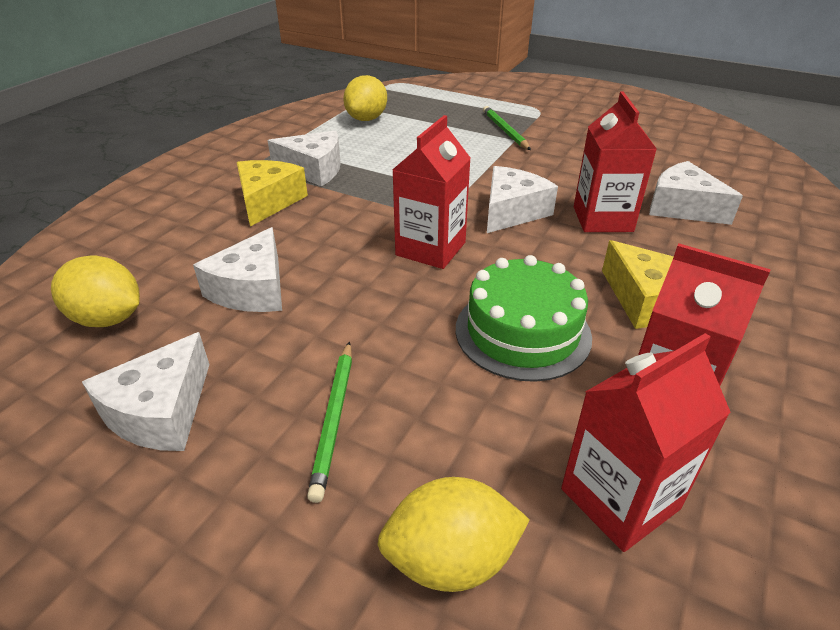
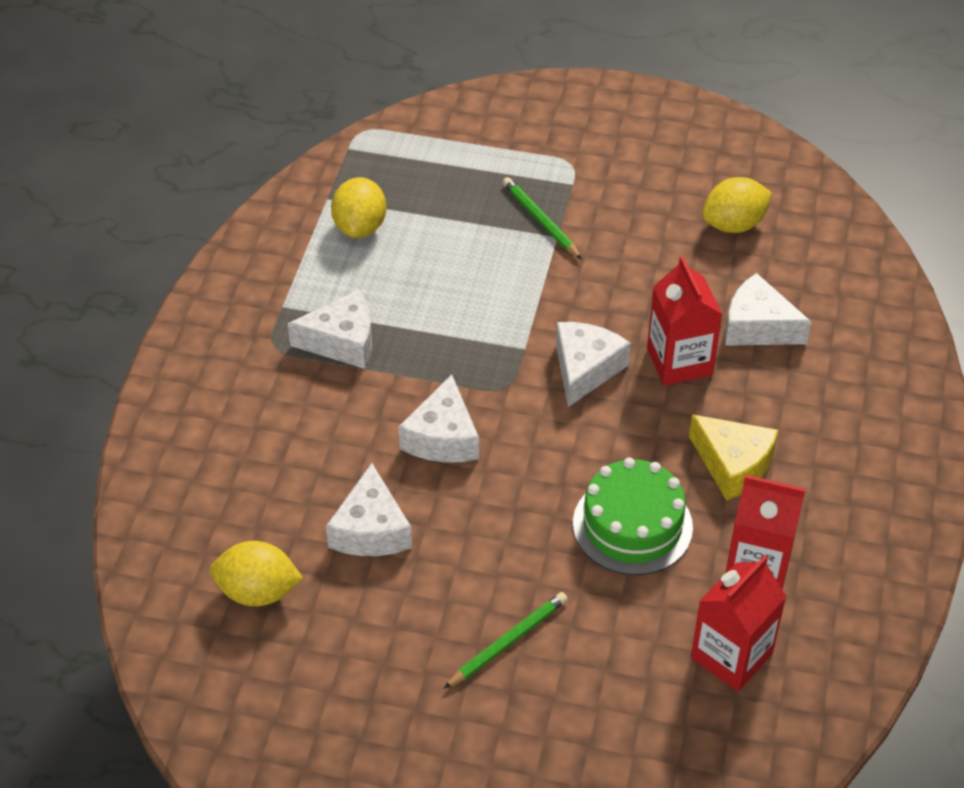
camera: 15 degrees left, 10 degrees up
white cheese [82,332,210,451] -> white cheese moved to [398,374,479,463]
yellow cheese [237,160,308,227] -> none
green pencil [307,341,352,503] -> green pencil turned 120 degrees counterclockwise [444,592,568,689]
yellow lemon [377,477,530,592] -> yellow lemon moved to [702,177,772,233]
red carton [392,115,471,269] -> none

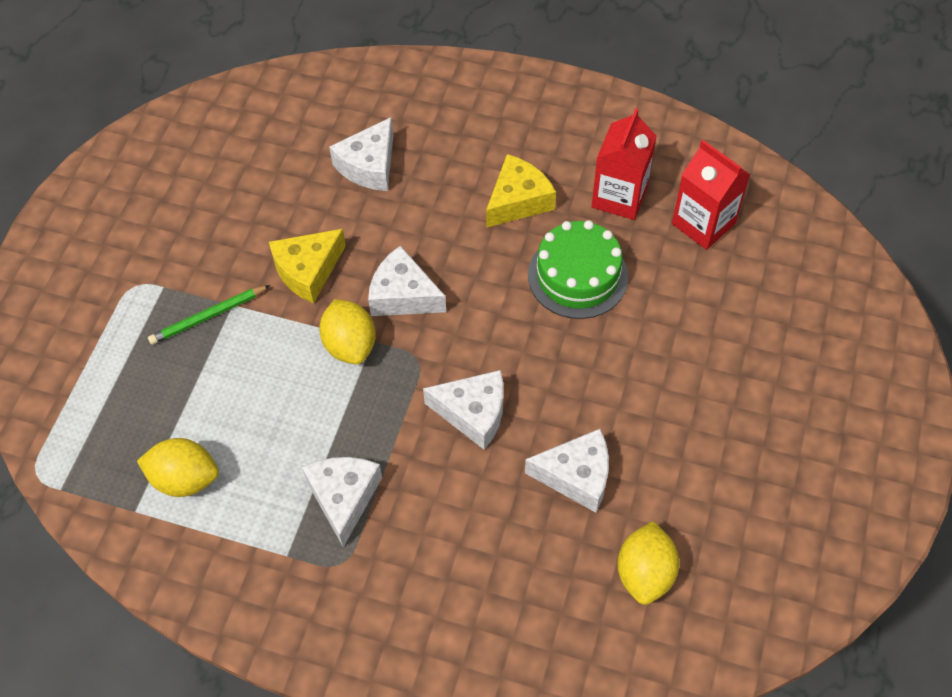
camera: 85 degrees left, 10 degrees up
green pencil [444,592,568,689] -> none
red carton [647,256,723,386] -> none
yellow lemon [702,177,772,233] -> yellow lemon moved to [319,299,376,364]
none -> yellow cheese [269,229,346,303]

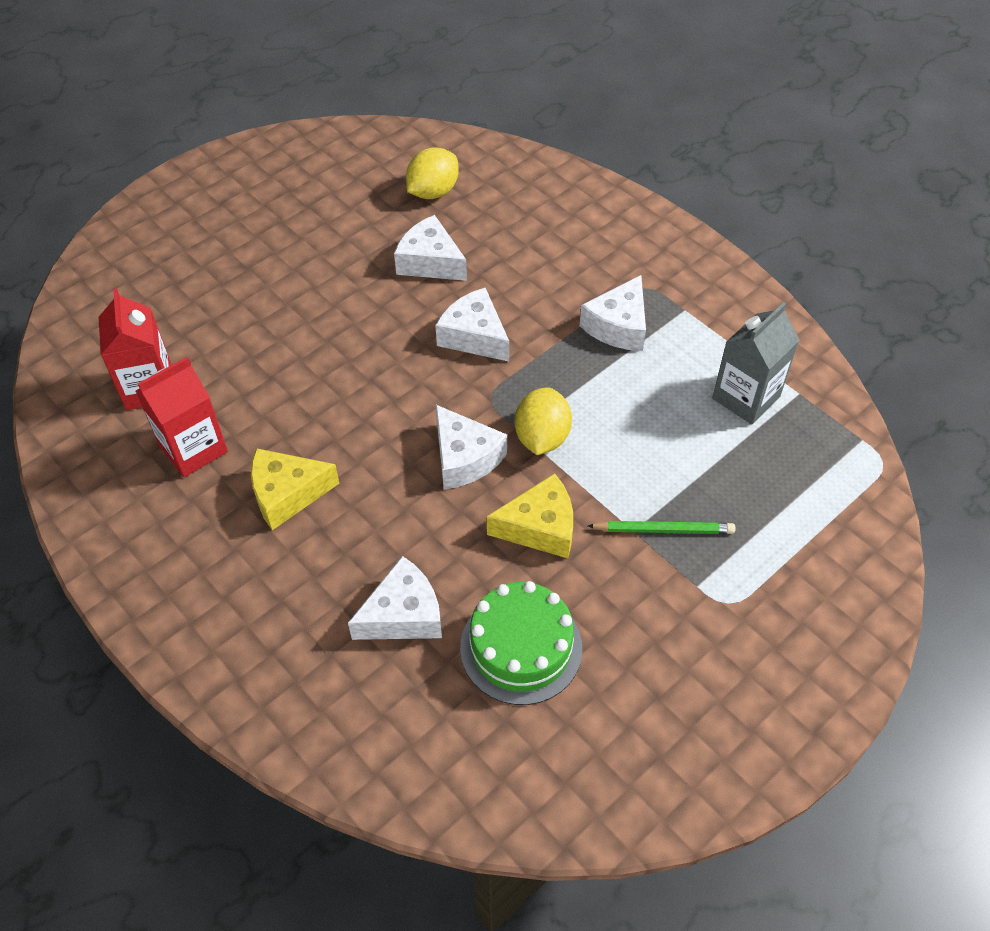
camera: 150 degrees left, 5 degrees down
yellow lemon [137,438,219,497] -> grey carton [712,302,799,424]
green cake [528,220,628,319] -> green cake moved to [460,581,582,705]

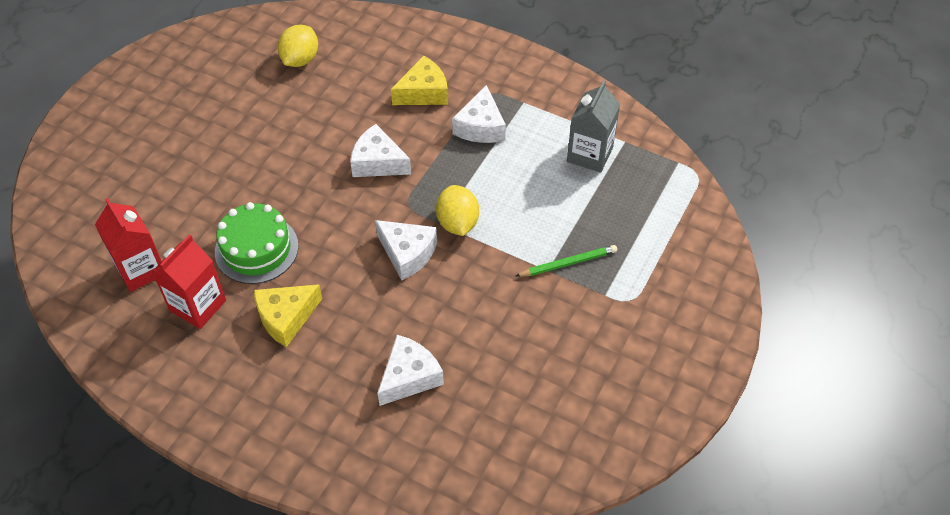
camera: 20 degrees left, 0 degrees up
white cheese [394,215,467,281] -> none
green cake [460,581,582,705] -> green cake moved to [215,202,298,284]
yellow cheese [487,473,573,558] -> yellow cheese moved to [391,56,448,105]

